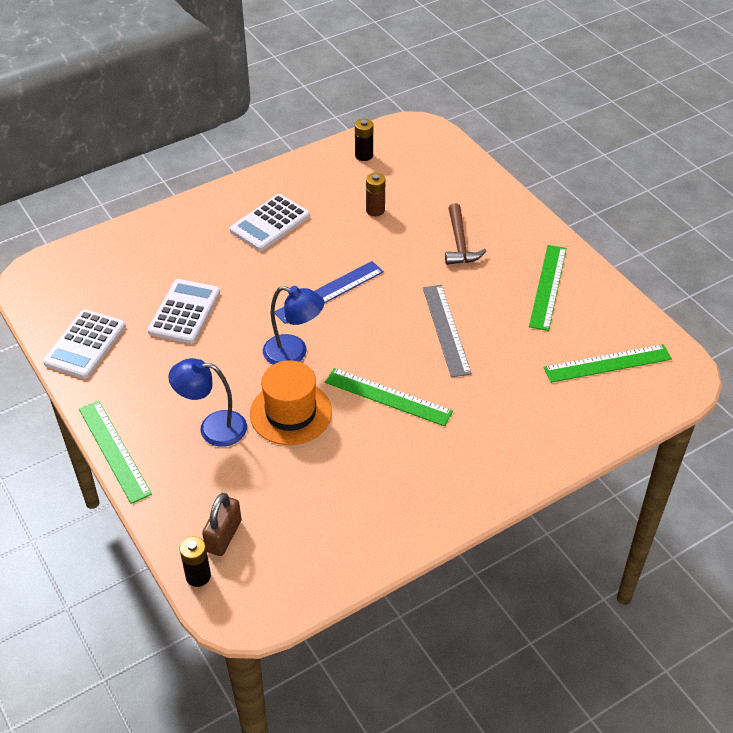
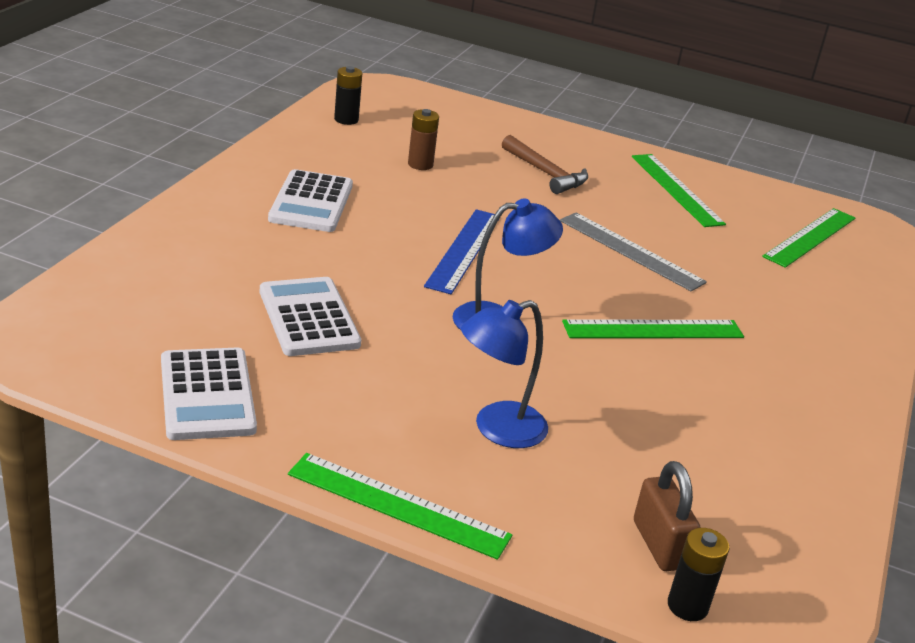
camera: 40 degrees left, 15 degrees down
orange hat [250,360,332,445] -> none

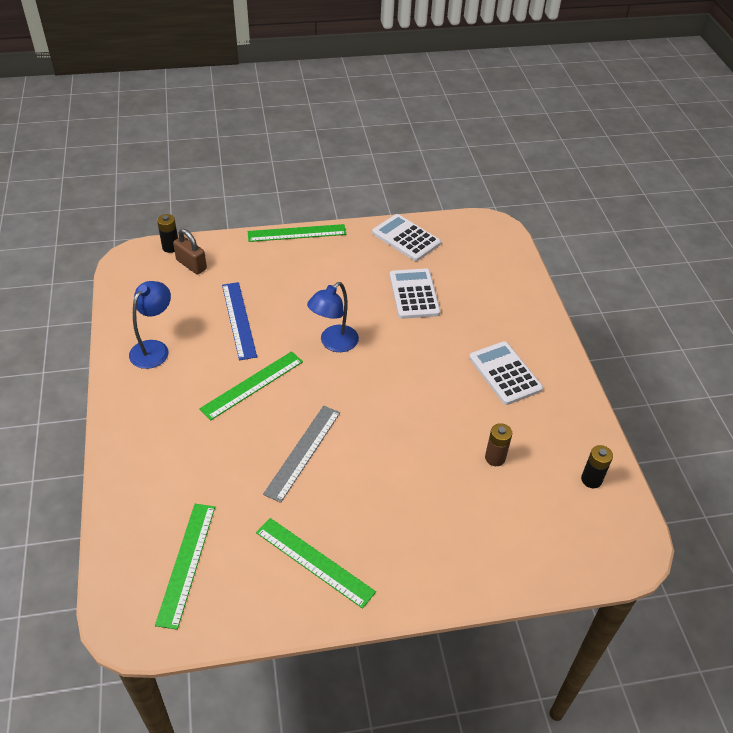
camera: 150 degrees right, 15 degrees up
white calculator [260,277,361,356] -> white calculator turned 135 degrees counterclockwise [390,268,441,319]
blue ruler [424,209,500,294] -> blue ruler moved to [222,282,257,360]
blue lamp [461,300,548,448] -> blue lamp moved to [129,281,171,369]
brown hammer [502,135,588,194] -> none
grey ruler [560,213,707,291] -> grey ruler turned 75 degrees counterclockwise [263,406,340,503]

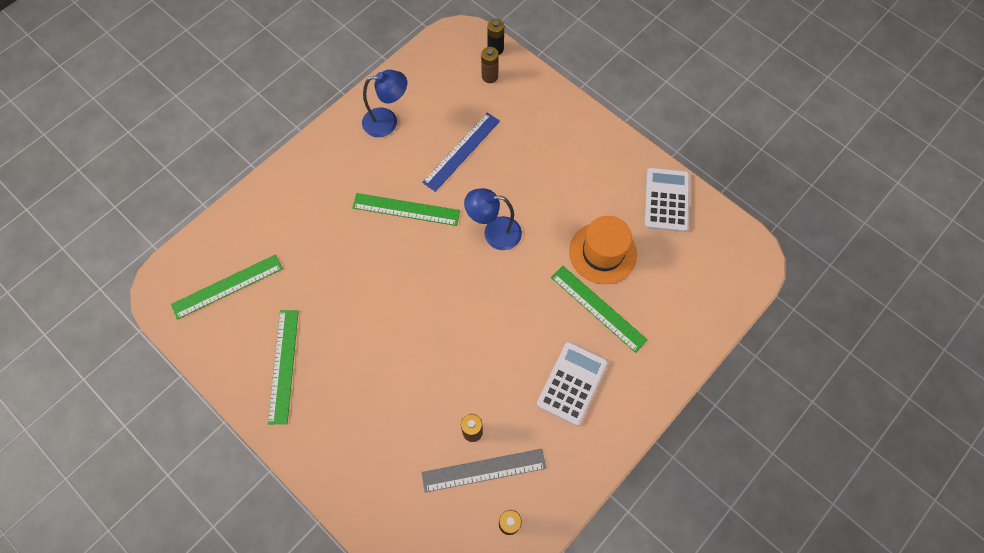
camera: 55 degrees right, 20 degrees up
brown padlock [173,229,207,274] -> brown battery [481,47,499,83]
green ruler [248,224,346,242] -> green ruler moved to [551,266,648,353]
grey ruler [263,406,340,503] -> grey ruler moved to [422,449,546,493]
white calculator [390,268,441,319] -> orange hat [569,216,637,284]

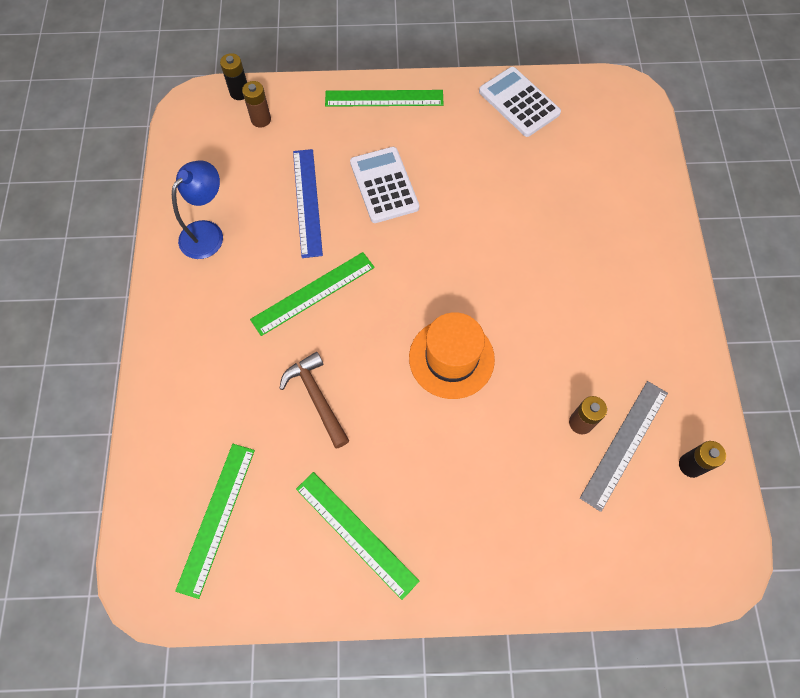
camera: 45 degrees left, 0 degrees up
blue lamp [464,188,522,250] -> none
white calculator [537,342,608,426] -> white calculator moved to [350,147,419,223]
green ruler [551,266,648,353] -> green ruler moved to [325,90,444,107]
orange hat [569,216,637,284] -> orange hat moved to [409,312,495,399]
none -> brown hammer [279,352,350,448]

